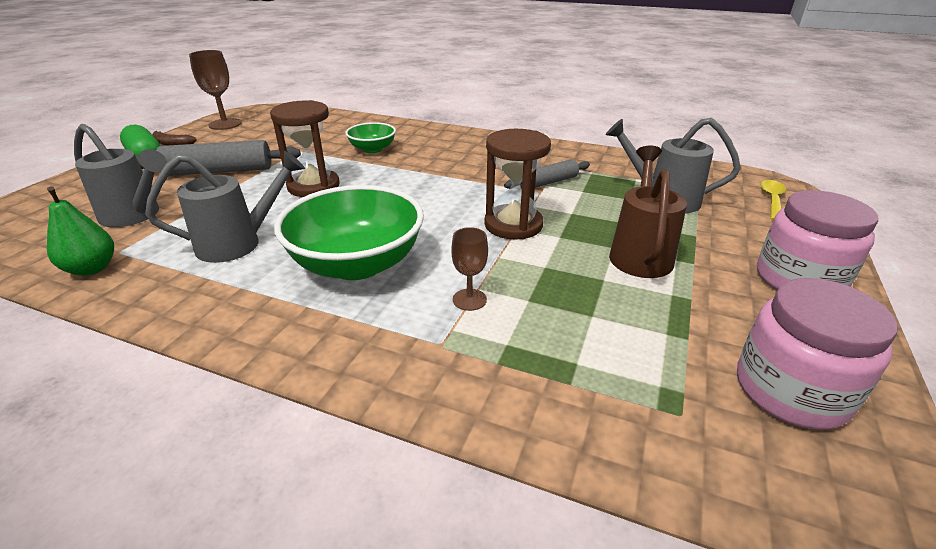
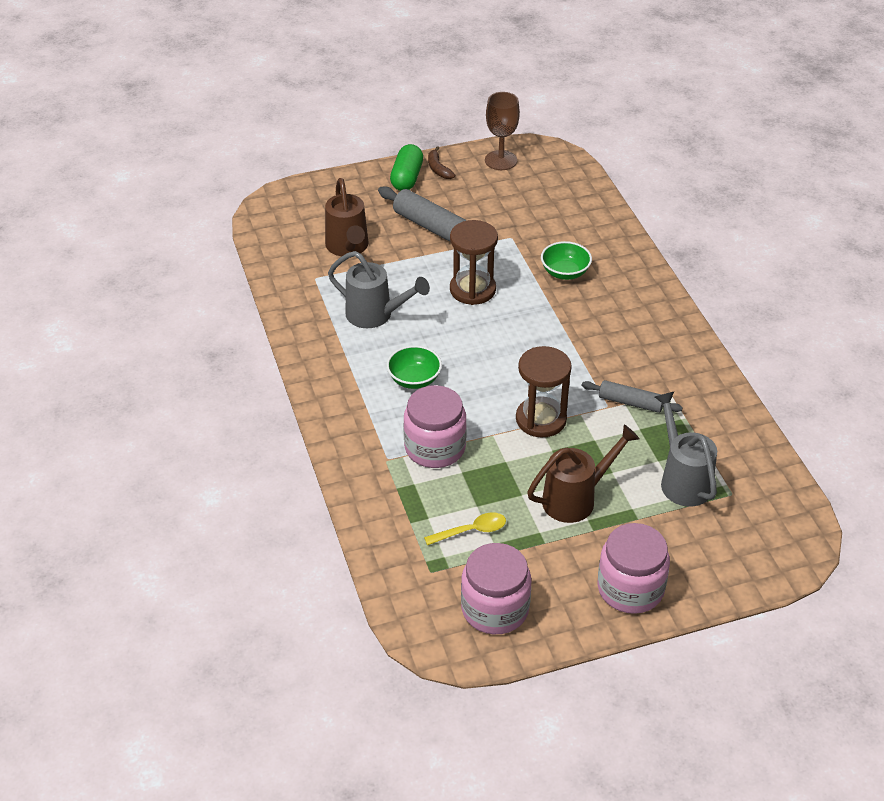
camera: 50 degrees right, 10 degrees up
green pear [47,186,114,276] -> none
grey watering can [74,124,167,227] -> brown watering can [325,178,369,256]
green bowl [274,185,424,280] -> green bowl [387,345,442,389], size x0.53
brown goblet [451,227,488,311] -> pink jar [403,385,467,468]
yellow spoon [760,180,786,220] -> yellow spoon moved to [424,512,506,545]

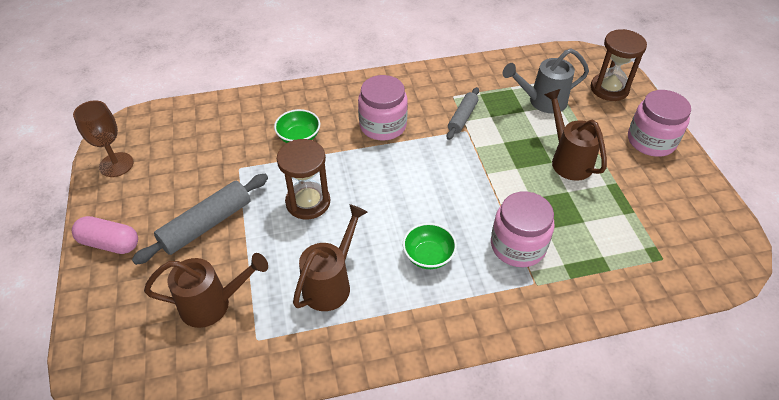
camera: 85 degrees left, 5 degrees up
grey watering can [328,251,430,328] -> brown watering can [293,204,367,311]
green capsule [390,144,423,191] -> pink capsule [72,216,138,254]
yellow spoon [424,512,506,545] -> none
brown banana [428,146,455,179] -> none
pink jar [461,543,531,634] -> pink jar moved to [358,75,408,140]
brown hourglass [516,346,572,437] -> brown hourglass moved to [591,29,647,101]

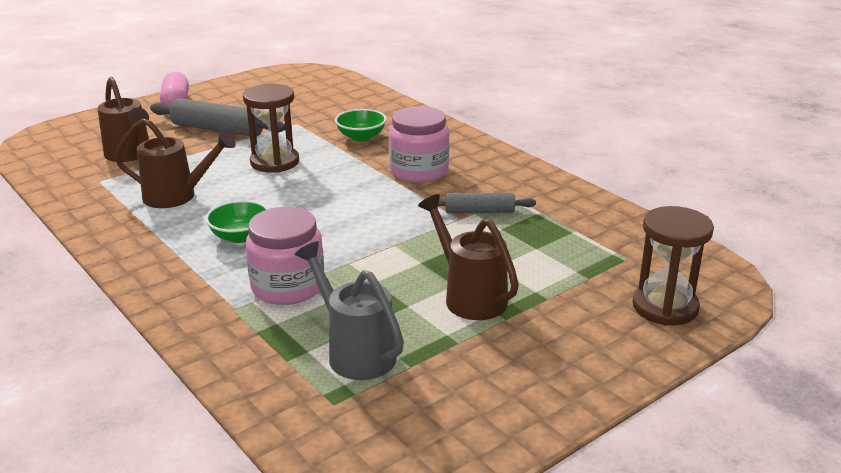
camera: 65 degrees right, 20 degrees down
brown goblet [73,100,134,177] -> none
grey watering can [503,48,589,113] -> grey watering can moved to [295,241,404,380]
brown watering can [544,89,607,181] -> brown watering can turned 75 degrees counterclockwise [418,194,519,320]
pink jar [628,90,691,157] -> none

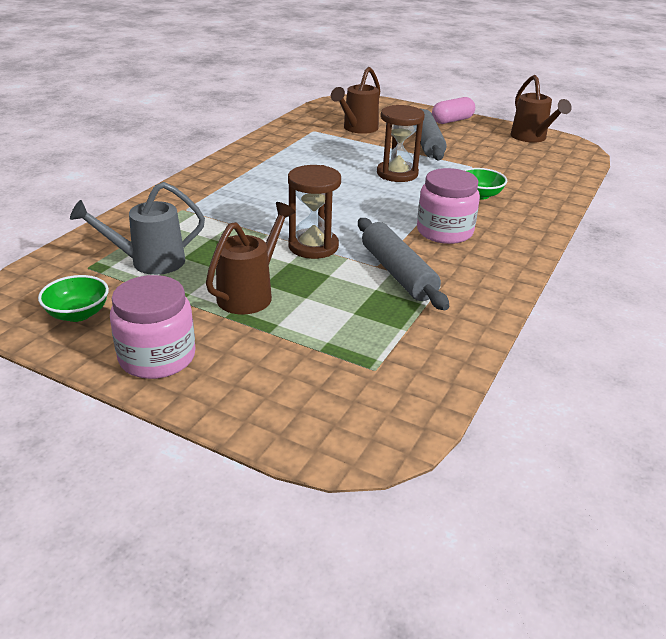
camera: 65 degrees right, 5 degrees up
brown watering can [115,119,236,208] -> brown watering can moved to [510,75,572,143]
green bowl [205,200,268,243] -> green bowl moved to [38,275,109,322]
pink jar [245,207,324,305] -> pink jar moved to [110,275,196,379]
grey watering can [295,241,404,380] -> grey watering can turned 135 degrees counterclockwise [70,182,205,275]
grey rolling pin [438,193,536,213] -> grey rolling pin [358,218,449,310], size x1.64
brown hourglass [632,206,714,326] -> brown hourglass moved to [288,165,341,259]

